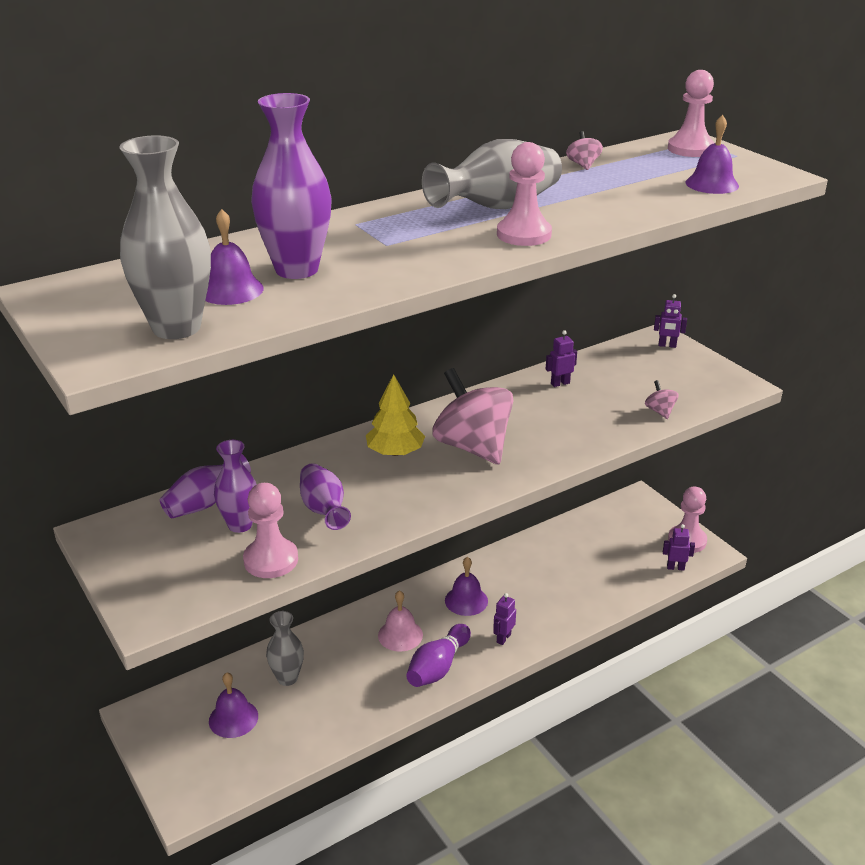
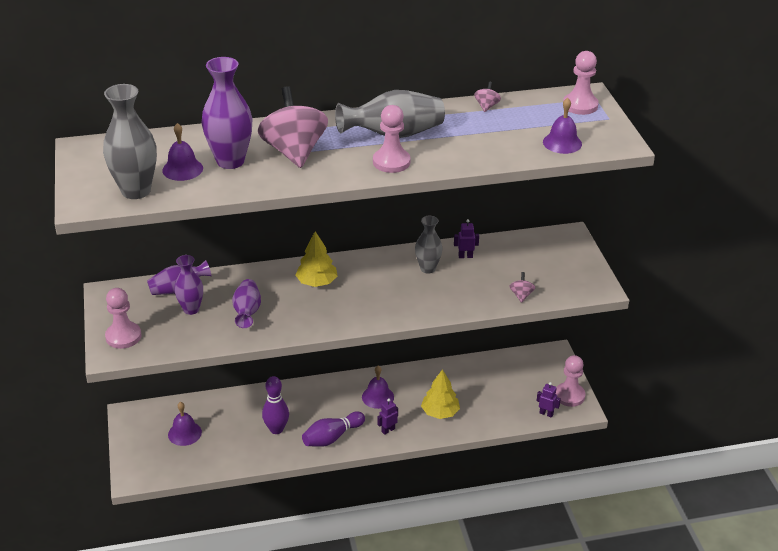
camera: 20 degrees right, 5 degrees up
pink pawn [243,483,298,578] -> pink pawn moved to [105,288,142,349]
grey vase [266,611,304,686] -> grey vase moved to [415,216,442,274]
pink bell [378,590,423,652] -> none
pink spinning top [432,368,514,464] -> pink spinning top moved to [258,86,328,168]
purple robot [654,294,687,348] -> none
none -> purple bowling pin [262,376,289,434]
none -> yellow tree [421,369,460,419]

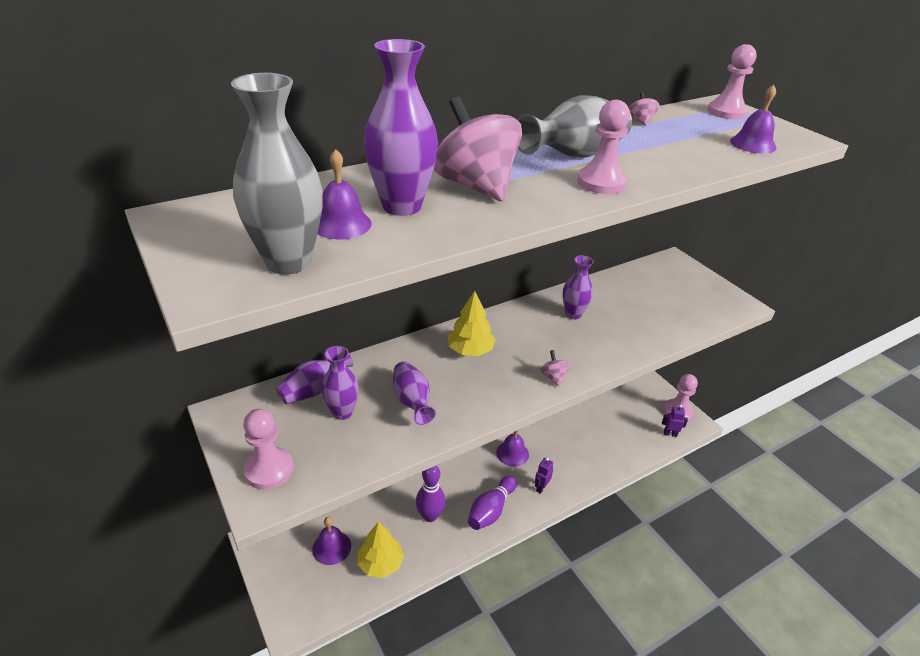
camera: 20 degrees left, 0 degrees up
grey vase [415,216,442,274] -> purple vase [563,255,594,319]
yellow tree [421,369,460,419] -> yellow tree moved to [357,522,404,578]
purple robot [454,219,479,258] -> none
pink spinning top [509,272,535,303] -> pink spinning top moved to [540,350,570,387]

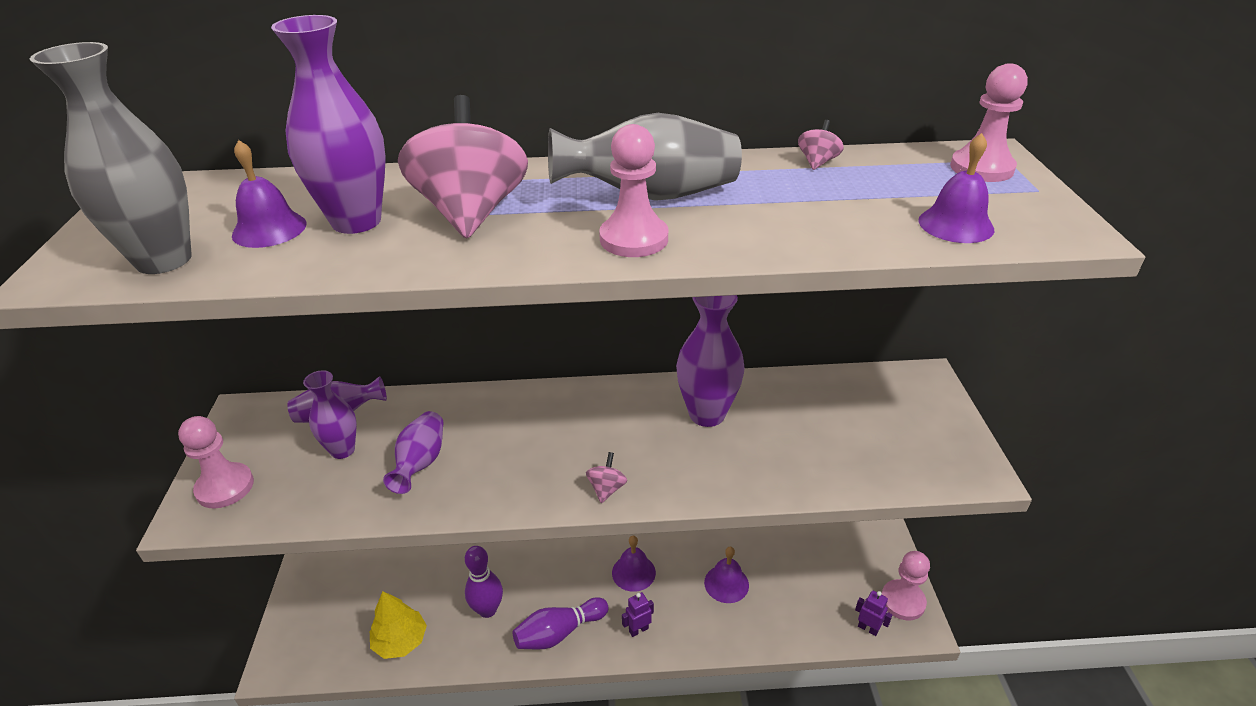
camera: 30 degrees right, 0 degrees up
purple bell [312,517,351,565] -> purple bell moved to [704,547,749,603]
yellow tree [447,291,496,356] -> none
purple vase [563,255,594,319] -> purple vase [676,295,745,427], size x1.59

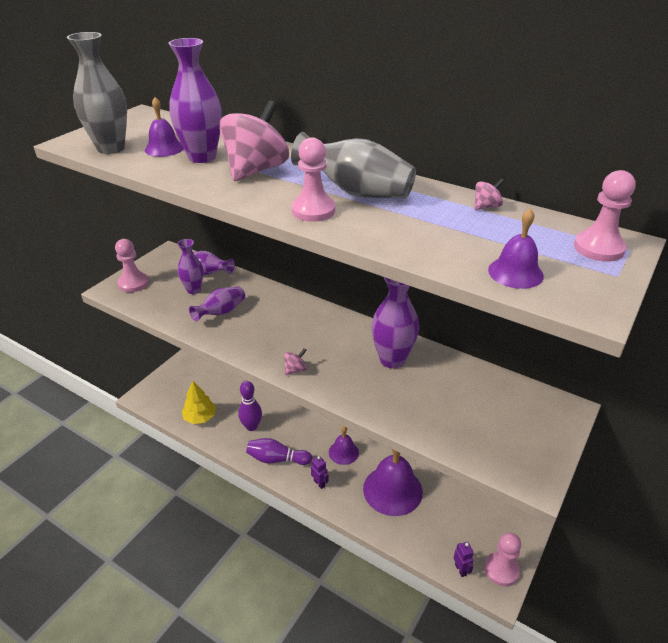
camera: 35 degrees right, 0 degrees up
purple robot [622,592,654,637] -> purple robot turned 45 degrees clockwise [311,456,328,489]
purple bell [704,547,749,603] -> purple bell [363,449,423,516], size x1.84

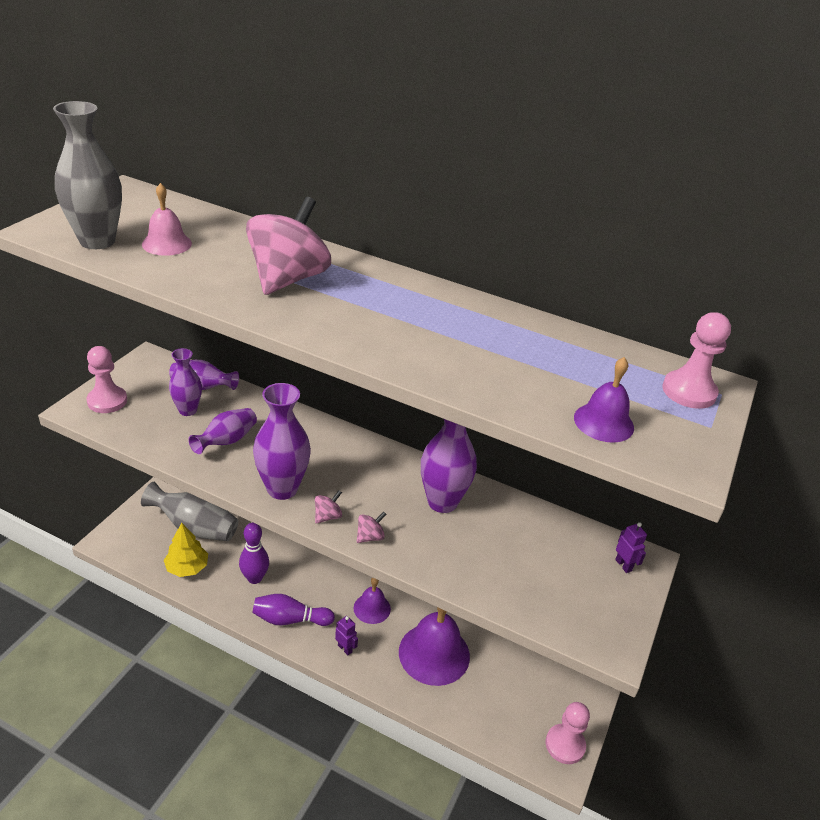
camera: 10 degrees left, 0 degrees up
purple bell [145,97,184,157] -> pink bell [142,183,192,256]
purple vase [169,38,222,163] -> purple vase moved to [253,383,311,500]
grey vase [291,132,416,198] -> grey vase moved to [141,482,238,541]
pink pawn [292,137,335,222] -> none
purple robot [454,542,474,577] -> purple robot moved to [615,522,647,573]
pink spinning top [474,178,504,210] -> pink spinning top moved to [357,511,386,543]

